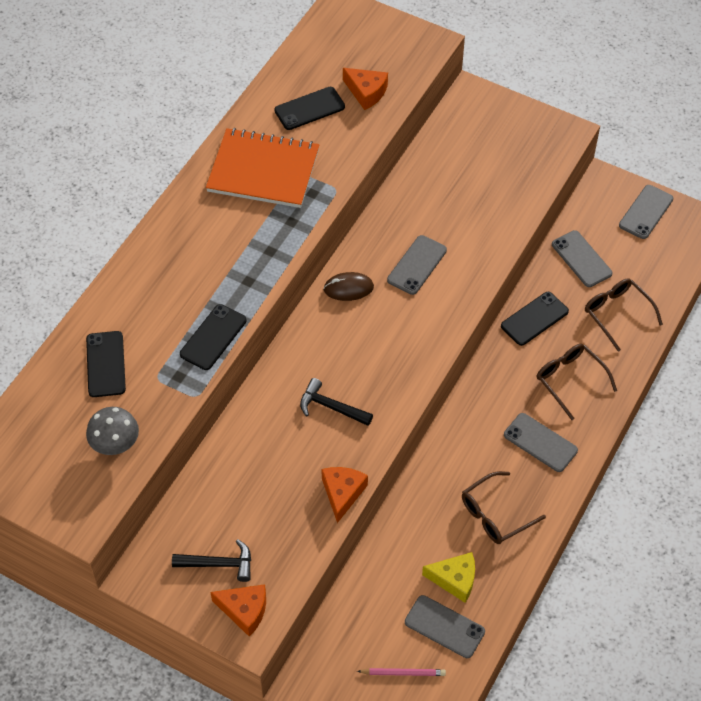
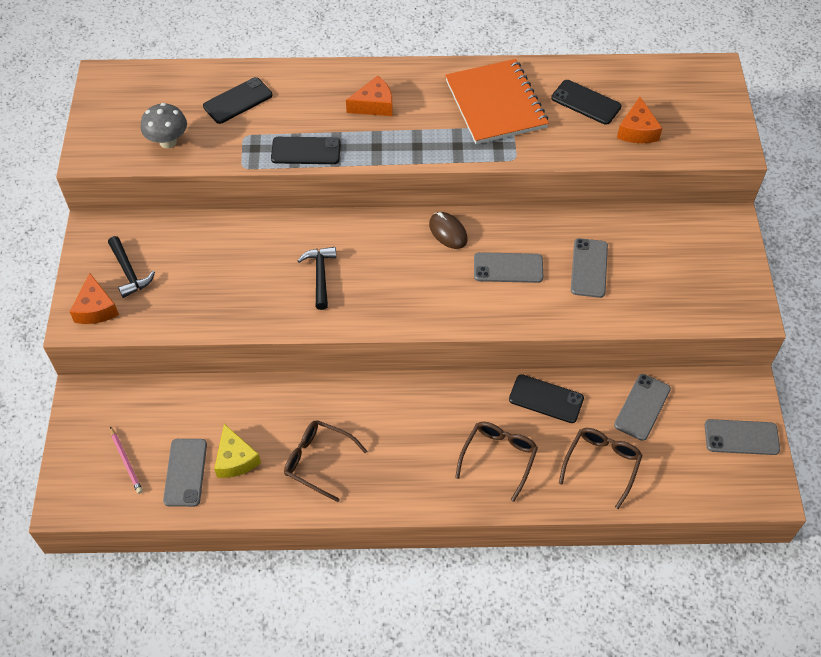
camera: 60 degrees right, 0 degrees up
orange cheese [321,467,368,523] -> orange cheese moved to [346,76,392,116]
grey phone [504,413,578,472] -> grey phone moved to [571,238,608,298]

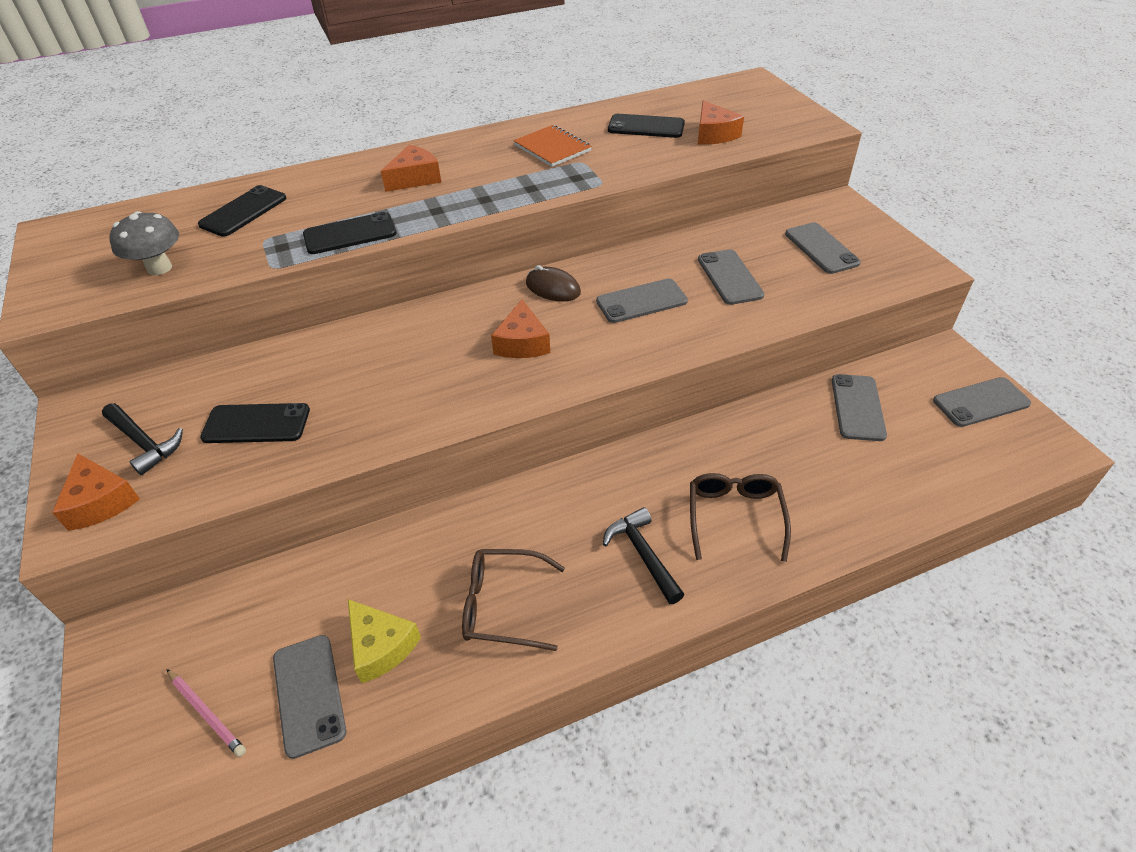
camera: 20 degrees left, 10 degrees down
black hammer [298,247,336,310] -> black hammer moved to [603,507,685,604]
orange notebook [445,59,549,144] -> orange notebook [513,125,592,167], size x0.58
black phone [509,374,584,423] -> black phone moved to [200,403,310,443]
brown glasses [559,428,643,509] -> none
none -> orange cheese [491,299,550,358]
none -> grey phone [785,222,861,274]

